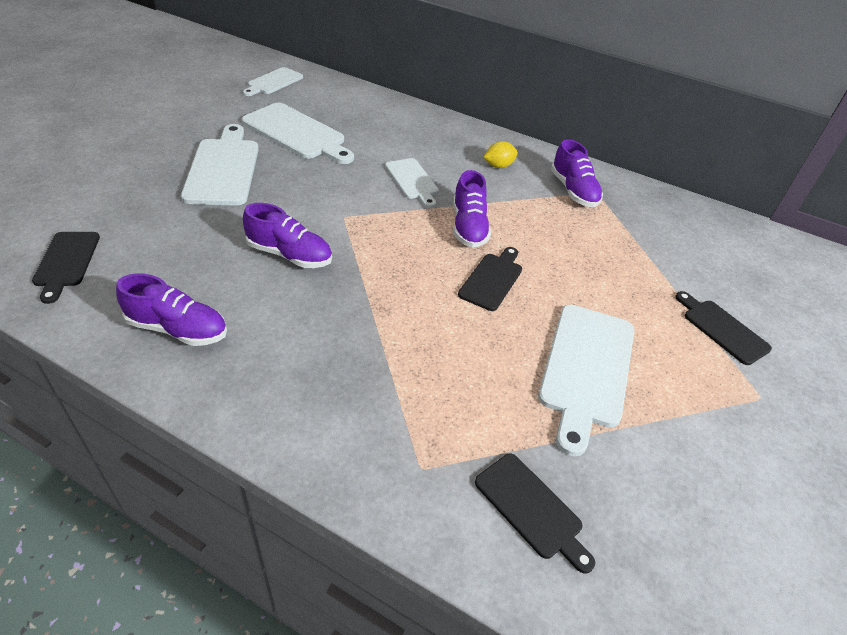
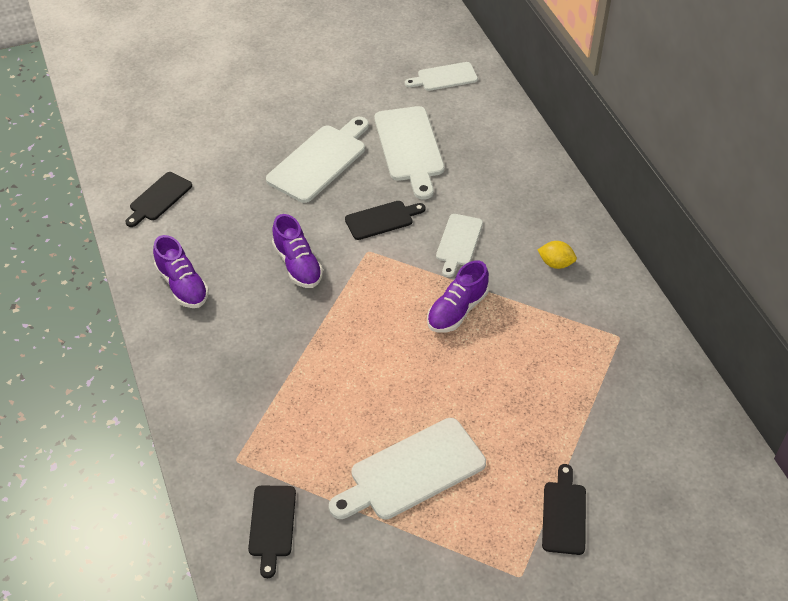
camera: 45 degrees right, 5 degrees up
black cutting board [458,247,522,311] -> black cutting board moved to [345,201,426,240]
purple shoe [551,139,603,207] -> none

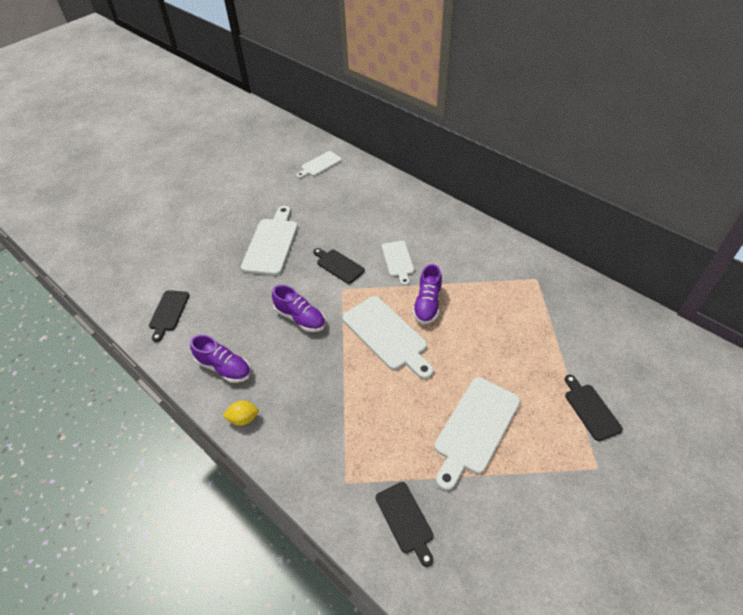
camera: 25 degrees left, 0 degrees up
black cutting board [345,201,426,240] -> black cutting board turned 90 degrees counterclockwise [313,248,365,284]
white cutting board [375,106,444,200] -> white cutting board moved to [342,296,434,379]
yellow lemon [537,241,577,269] -> yellow lemon moved to [223,401,259,426]

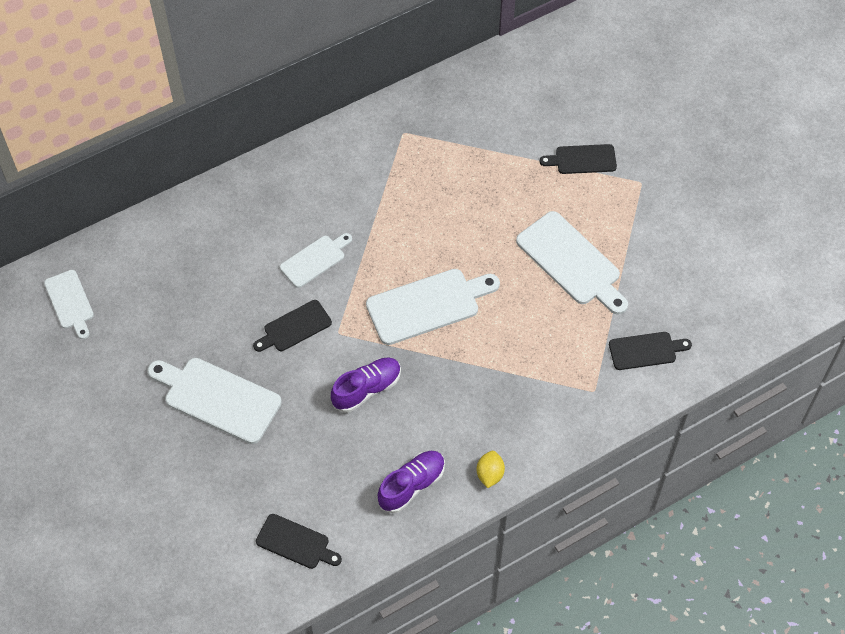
camera: 75 degrees left, 10 degrees up
white cutting board [382,241,414,286] -> white cutting board turned 45 degrees counterclockwise [280,233,352,288]
purple shoe [413,264,442,324] -> none

